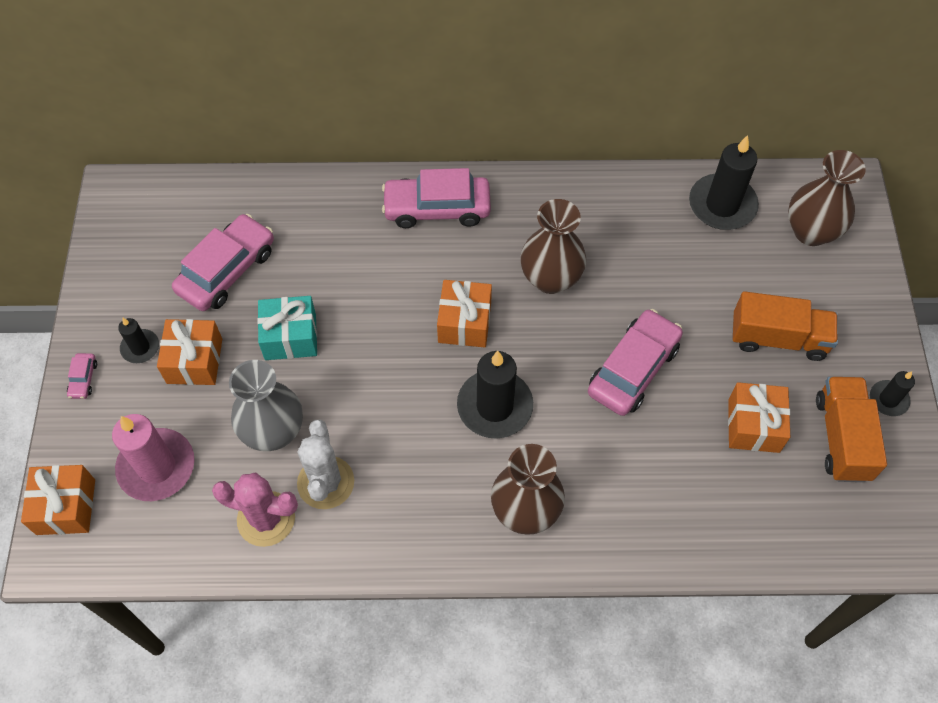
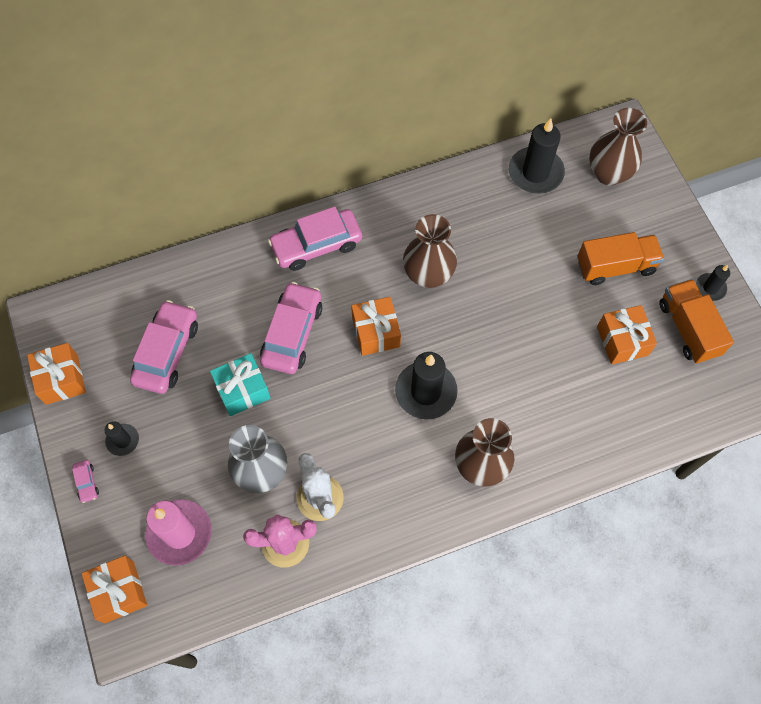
camera: 20 degrees left, 5 degrees up
orange gift [157,319,222,385] -> orange gift moved to [27,343,86,405]
pink car [588,309,683,416] -> pink car moved to [260,282,322,374]

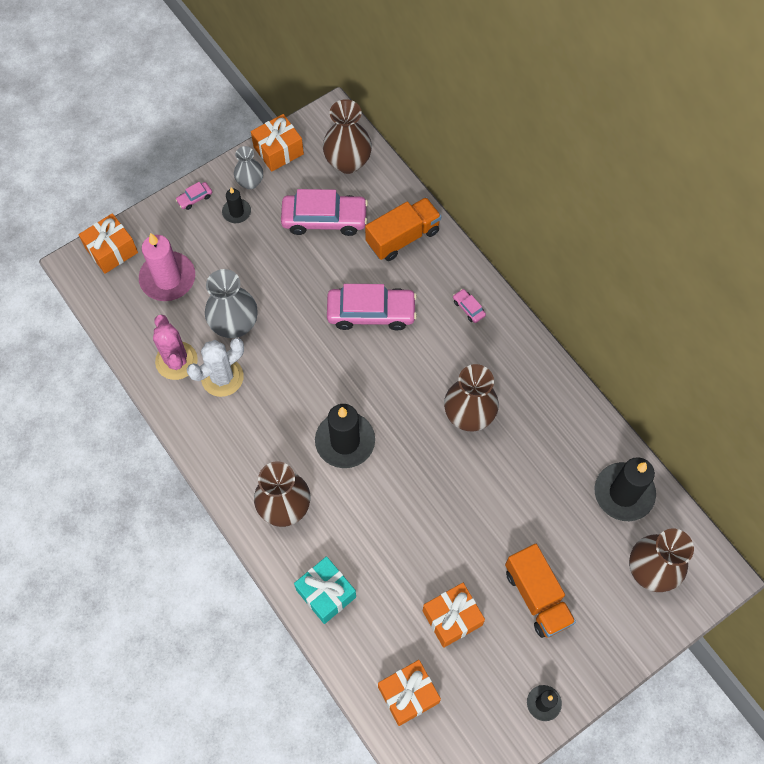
camera: 75 degrees right, 0 degrees up
turquoise gift [210,353,271,416] -> turquoise gift moved to [294,556,356,624]
pink car [268,206,362,271] -> pink car [453,289,486,323], size x0.43
orange gift [351,297,401,356] -> orange gift moved to [378,660,441,726]
orange truck [659,279,734,364] -> orange truck moved to [365,197,441,261]
none -> grey vase [234,146,263,189]
none -> brown vase [323,99,372,174]

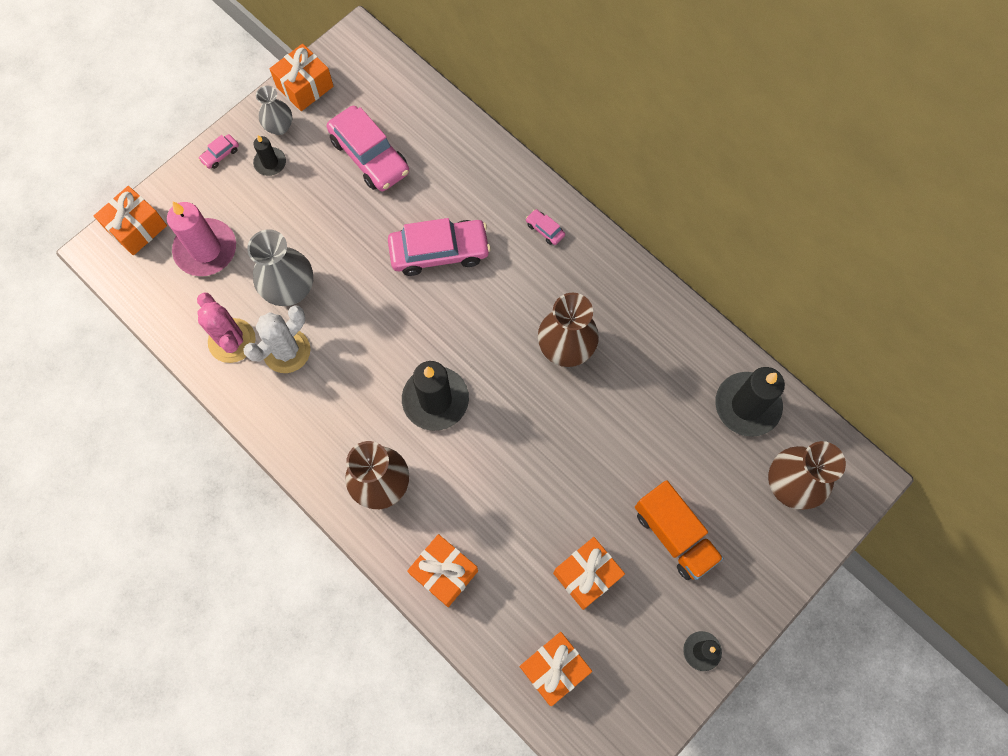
camera: 10 degrees left, 5 degrees up
pink car [281,189,368,236] -> pink car turned 60 degrees clockwise [327,106,409,191]
turquoise gift [294,556,356,624] -> orange gift [407,534,478,607]
brown vase [323,99,372,174] -> none
orange truck [365,197,441,261] -> none

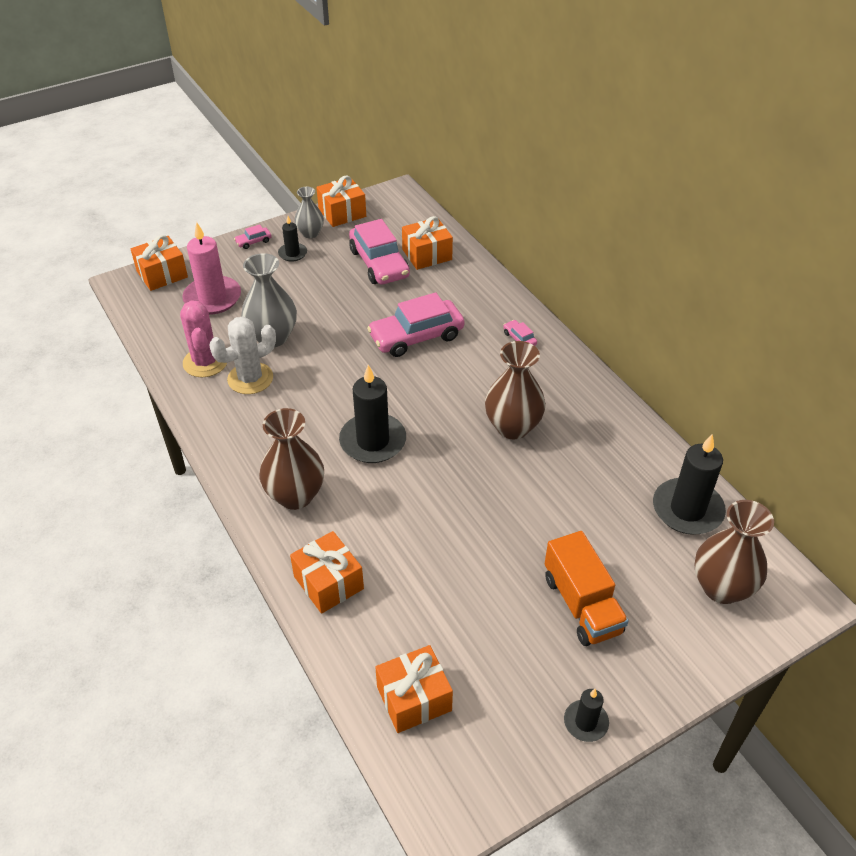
camera: 15 degrees right, 25 degrees down
pink car [388,218,491,276] -> pink car turned 150 degrees clockwise [367,292,465,357]
orange gift [553,537,625,610] -> orange gift moved to [402,216,453,270]

